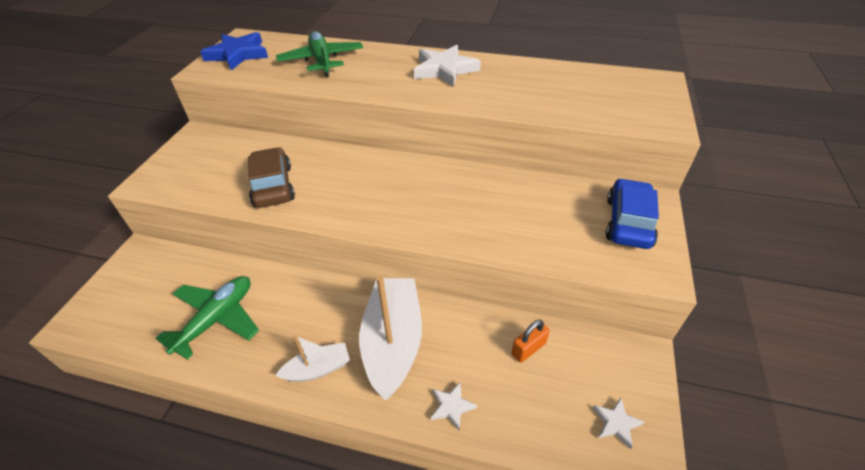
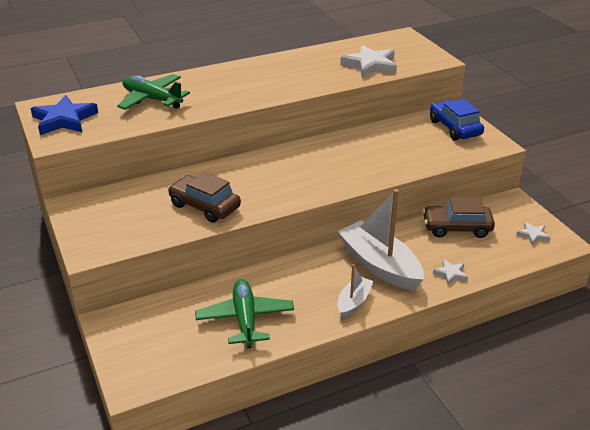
camera: 40 degrees left, 10 degrees down
white star [414,45,481,87] -> white star moved to [340,45,397,78]
orange padlock [511,320,550,363] -> brown car [423,197,495,238]

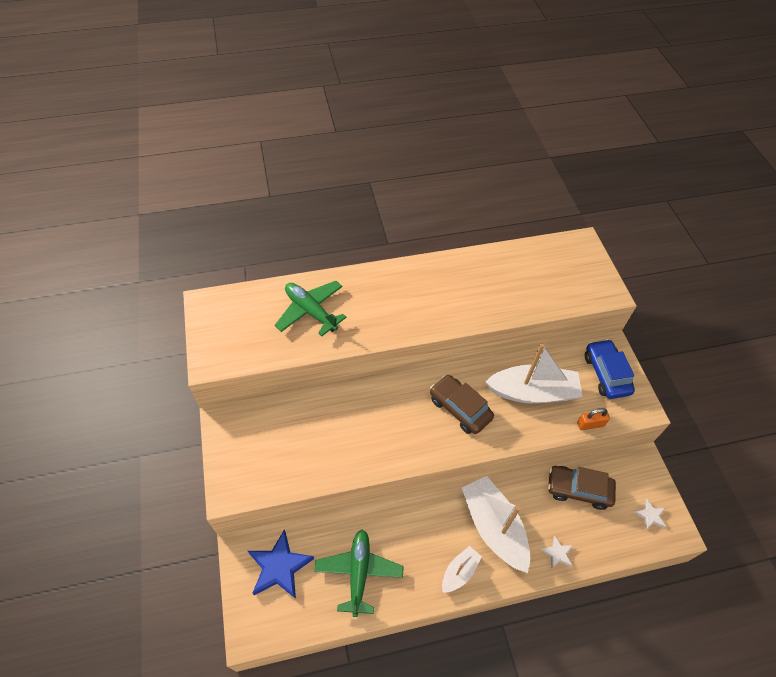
camera: 10 degrees right, 20 degrees up
blue star [30,95,98,135] -> blue star moved to [248,529,314,599]
brown car [168,172,241,223] -> brown car moved to [430,374,494,434]
white star [340,45,397,78] -> none
none -> white boat [485,343,583,404]
none -> orange padlock [577,408,610,430]

